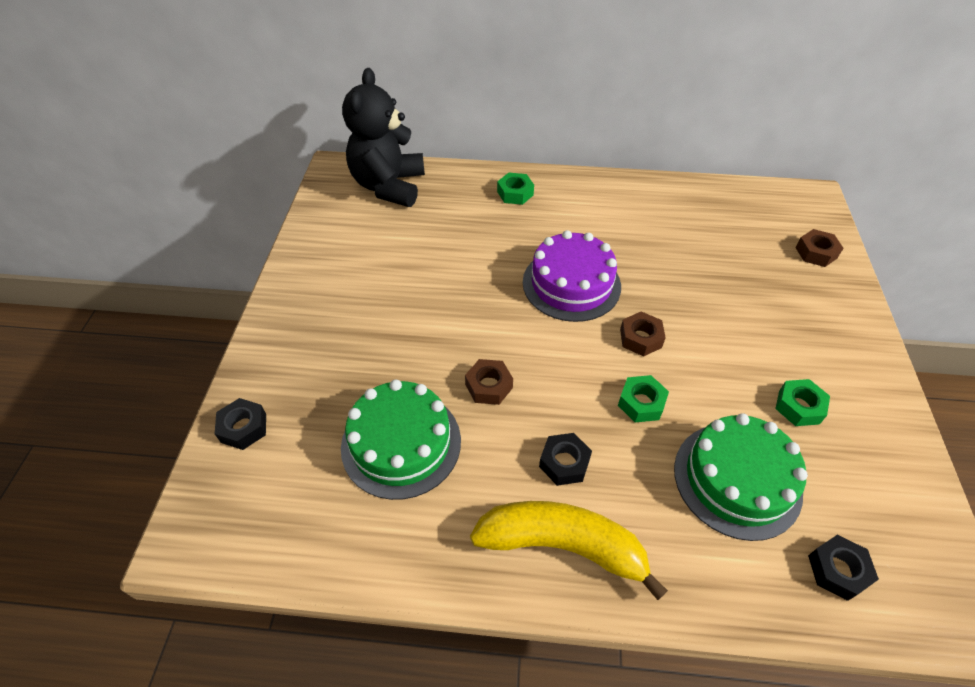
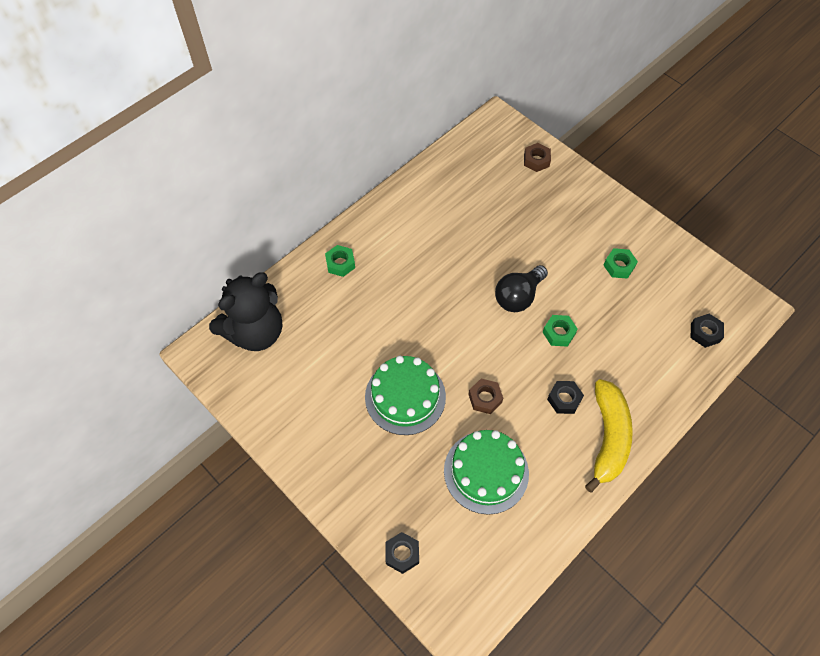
camera: 50 degrees left, 10 degrees up
black teddy bear [342,68,425,207] -> black teddy bear turned 90 degrees counterclockwise [209,272,282,351]
yellow banana [470,501,668,600] -> yellow banana turned 135 degrees clockwise [585,379,633,493]
purple cake [523,230,621,322] -> none
brown nut [620,311,666,356] -> black light bulb [495,265,548,312]
green cake [674,413,808,541] -> green cake moved to [365,356,446,435]

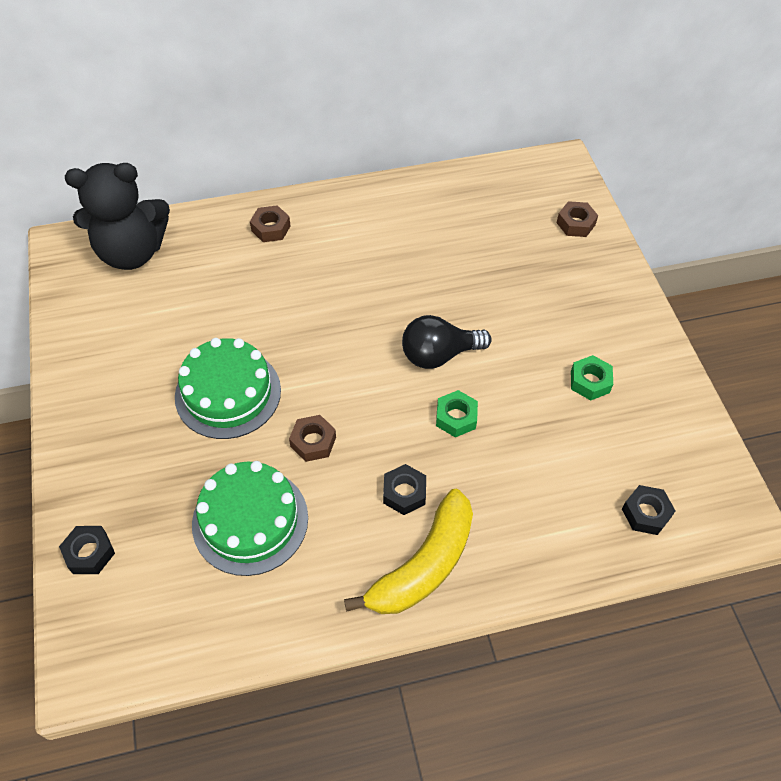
camera: 30 degrees right, 5 degrees down
green nut [325,245,355,277] -> brown nut [250,205,291,242]

